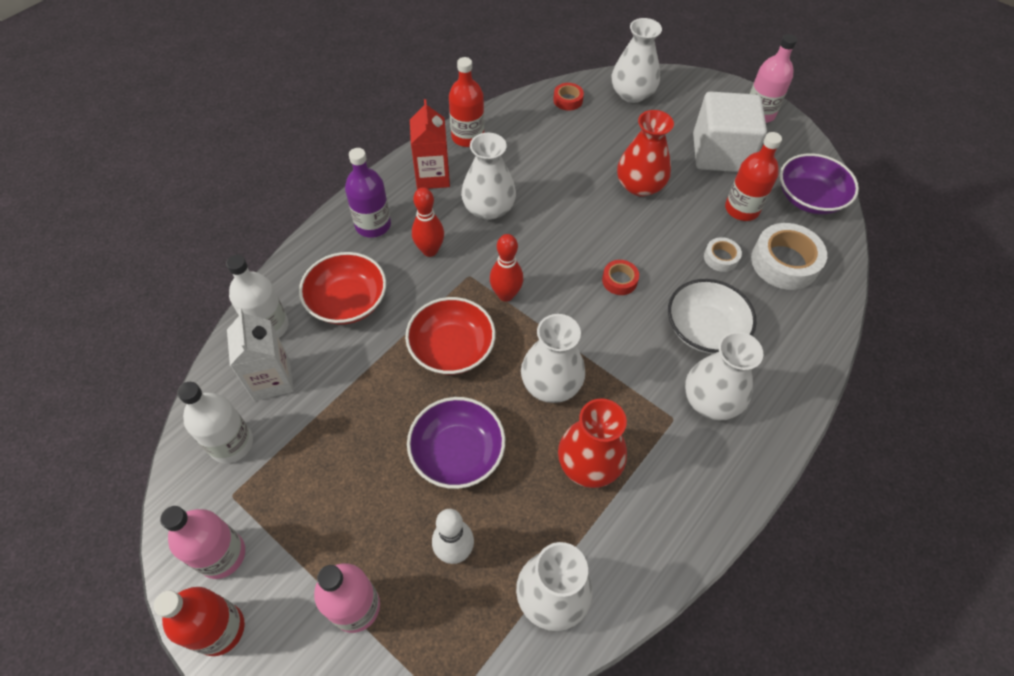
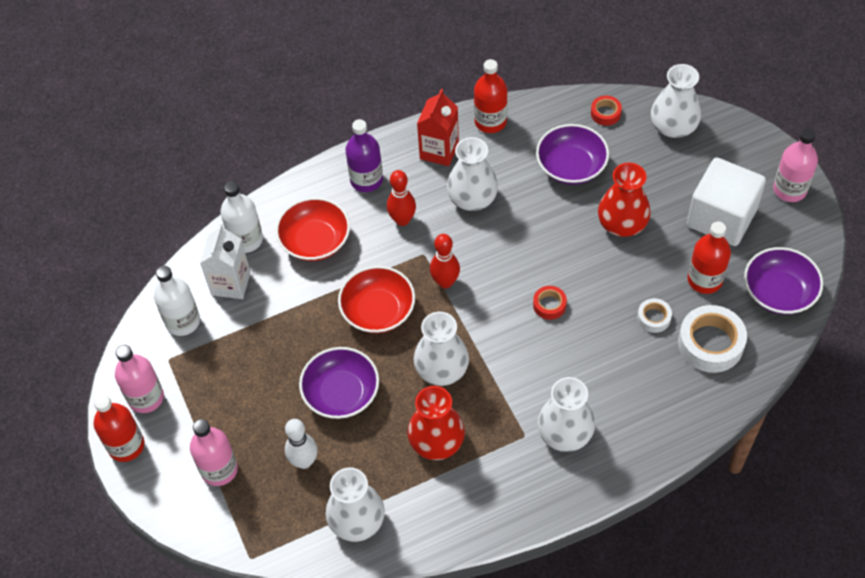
camera: 30 degrees right, 0 degrees up
white bowl [668,279,756,354] -> none
none -> purple bowl [536,124,609,185]

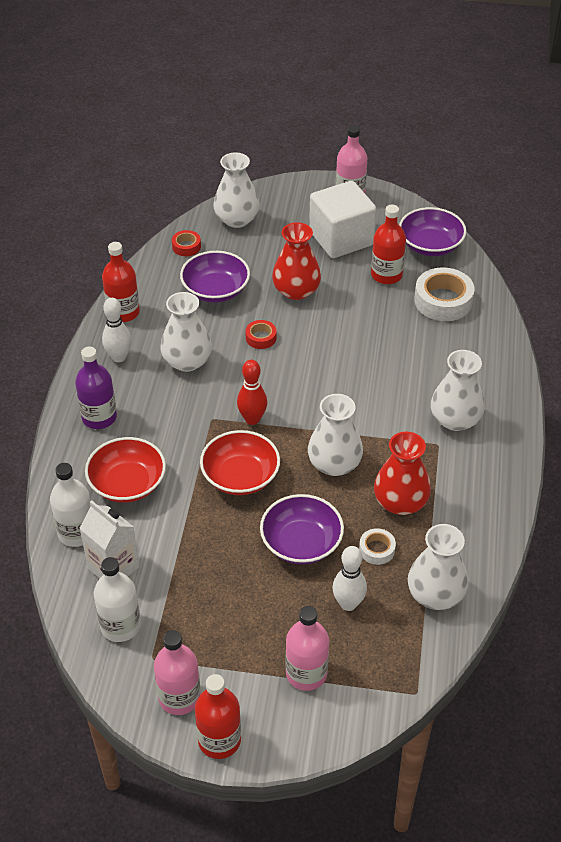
camera: 60 degrees left, 10 degrees down
red bowling pin [387,170,416,226] -> none
red carton [417,89,459,166] -> white bowling pin [102,298,131,362]
red tape [533,286,567,320] -> red tape moved to [245,320,277,349]
white tape [637,298,672,333] -> white tape moved to [359,528,396,565]

